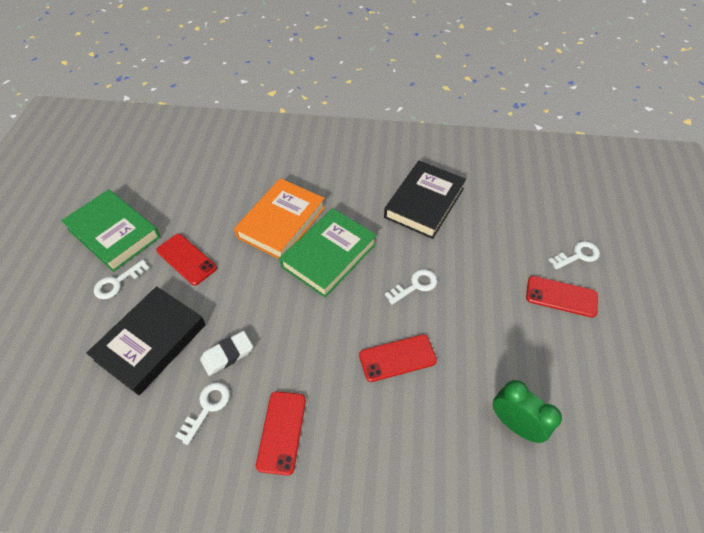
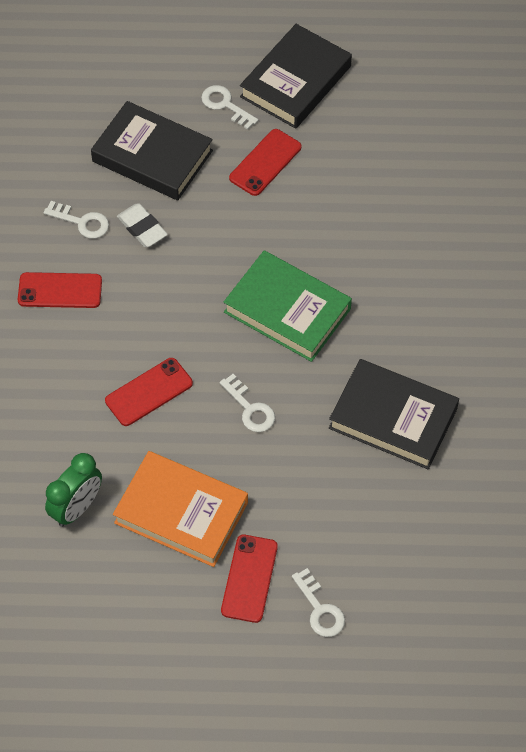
camera: 85 degrees right, 5 degrees up
green book [61,189,160,272] -> black book [240,24,352,129]
orange book [234,178,325,260] -> orange book moved to [113,451,248,567]
red phone [359,334,437,382] -> red phone turned 75 degrees clockwise [105,358,193,426]

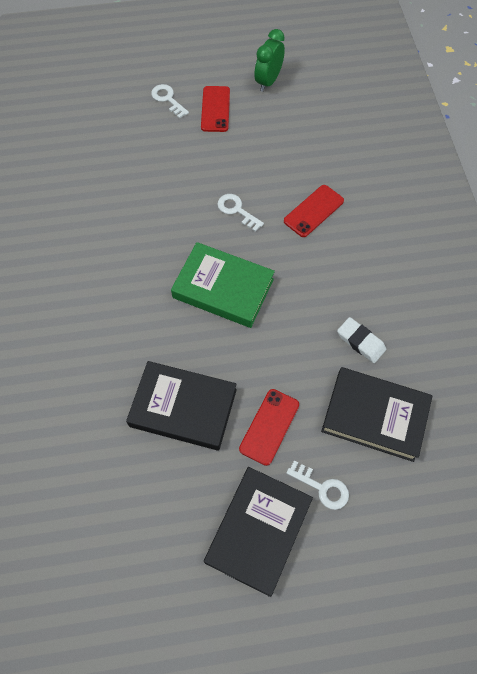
camera: 170 degrees right, 5 degrees up
red phone [18,272,102,308] -> none
white key [43,201,109,239] -> none
green clock [45,453,102,527] -> green clock moved to [254,29,285,92]
orange book [113,451,248,567] -> none
black book [329,359,459,469] -> black book moved to [126,361,237,451]

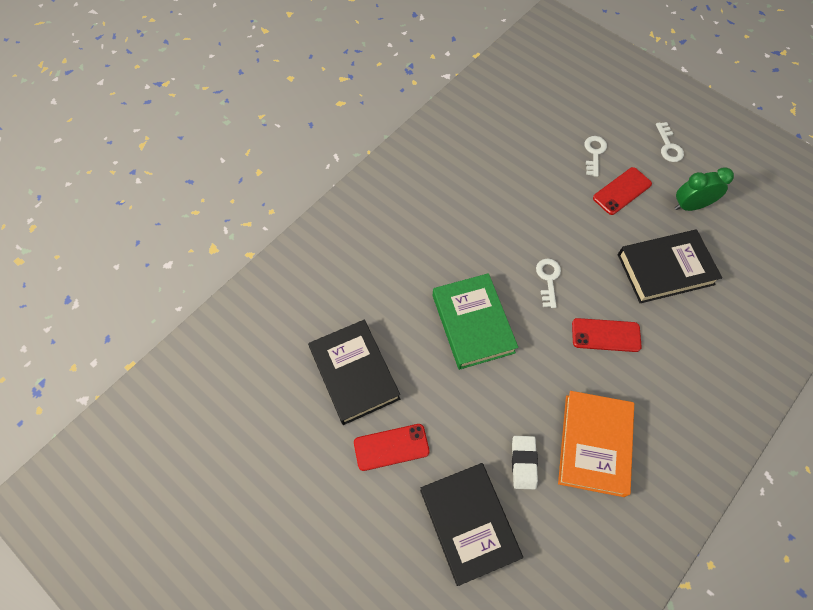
camera: 50 degrees right, 0 degrees up
black book [204,467,313,597] -> black book moved to [618,230,722,303]
white key [286,460,349,510] -> white key moved to [656,122,684,162]
none -> orange book [558,391,634,497]

